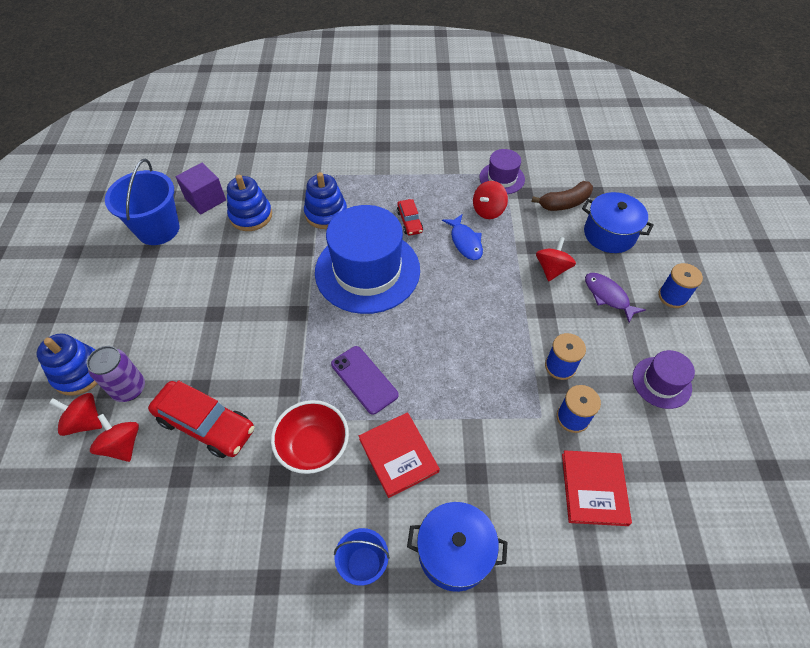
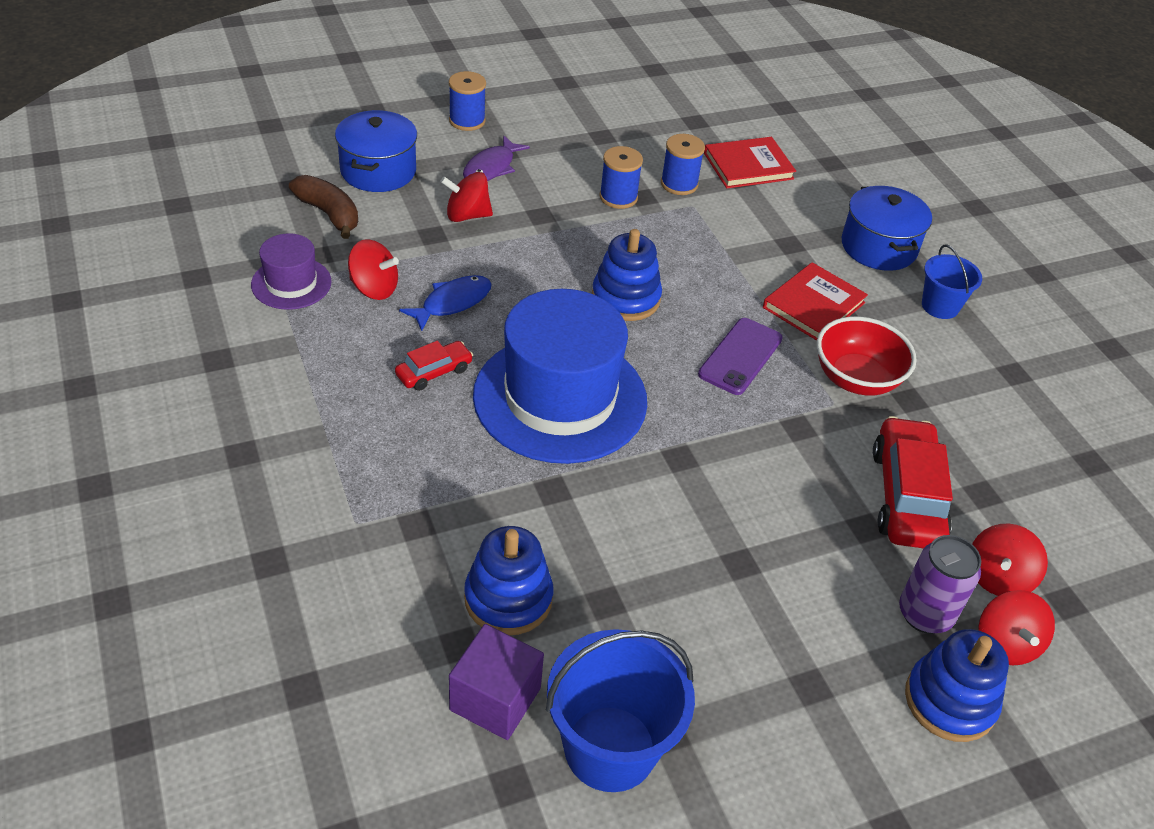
camera: 115 degrees left, 10 degrees down
blue stacking toy [304,172,347,229] -> blue stacking toy moved to [592,229,662,321]
purple hat [633,350,695,409] -> none

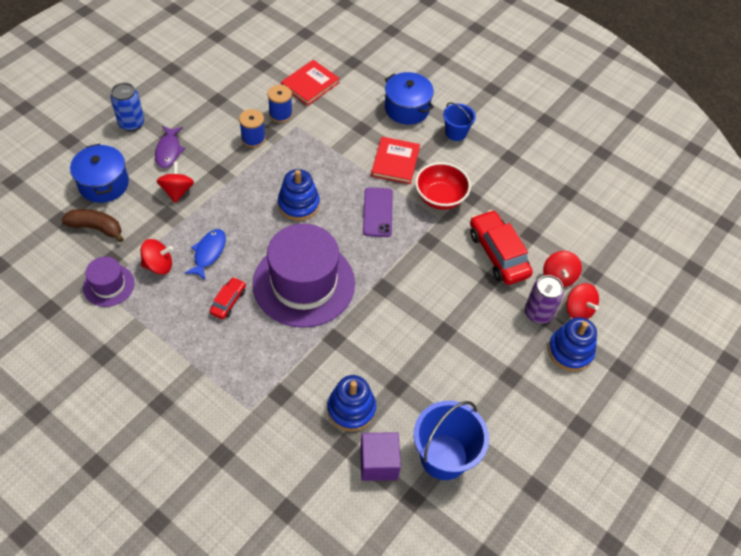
camera: 30 degrees left, 10 degrees up
red spinning top [440,172,493,222] -> red spinning top turned 120 degrees clockwise [157,162,194,203]
blue spool [449,71,486,131] -> blue can [110,83,144,131]
blue hat [473,289,647,464] -> purple hat [253,224,355,328]

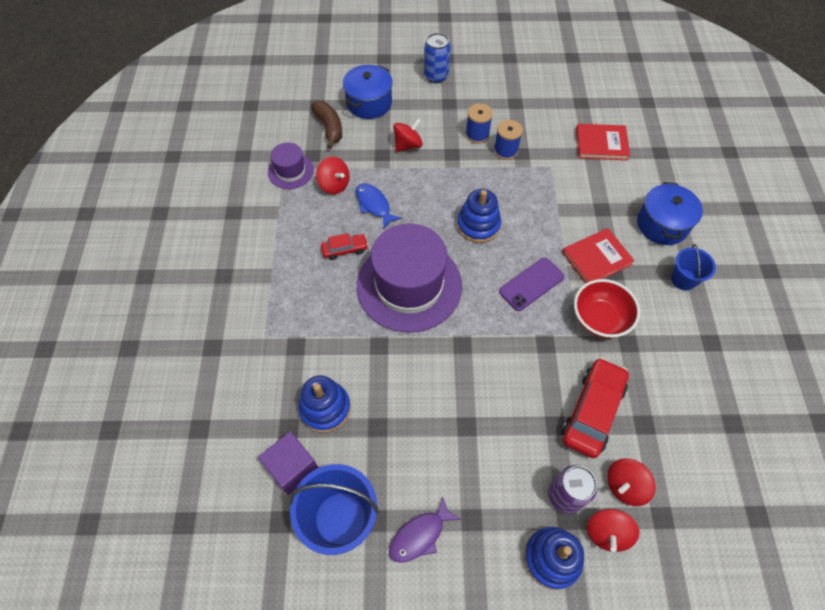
camera: 55 degrees right, 5 degrees up
purple fish [155,126,185,168] -> purple fish moved to [389,497,461,563]
blue fish [184,229,226,280] -> blue fish turned 105 degrees counterclockwise [356,183,402,229]
blue spool [268,85,293,123] -> blue spool moved to [465,103,493,144]

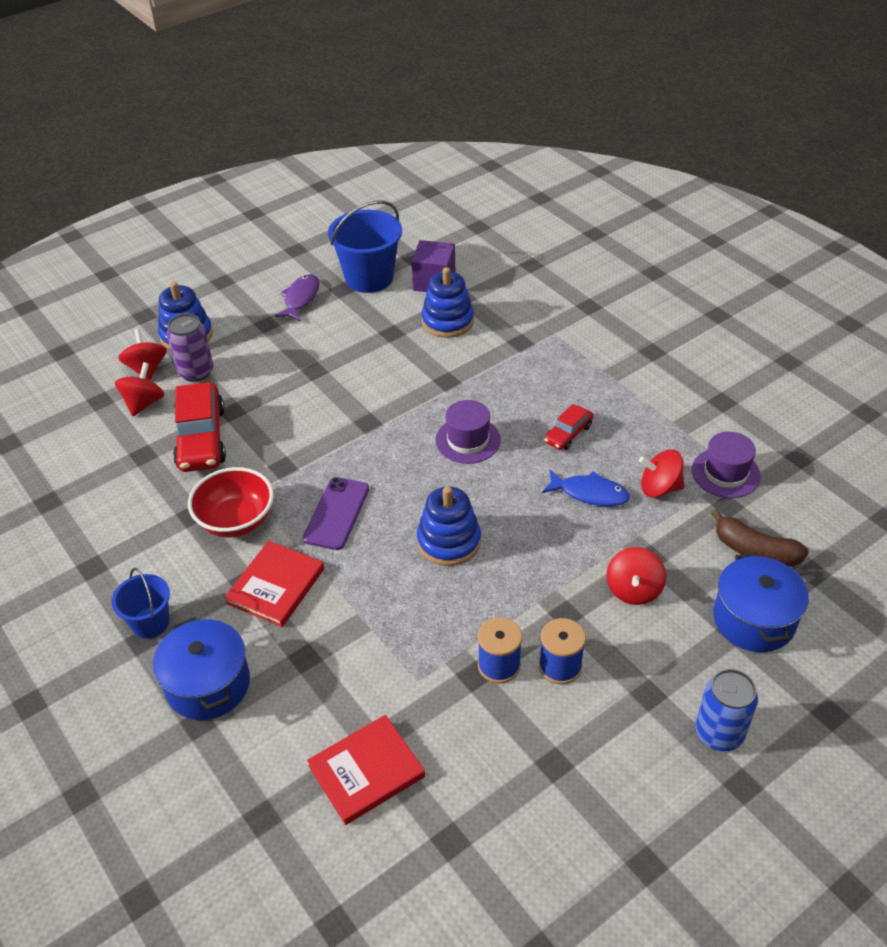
camera: 145 degrees right, 15 degrees down
purple hat [357,224,462,333] -> purple hat [435,400,501,464], size x0.48

